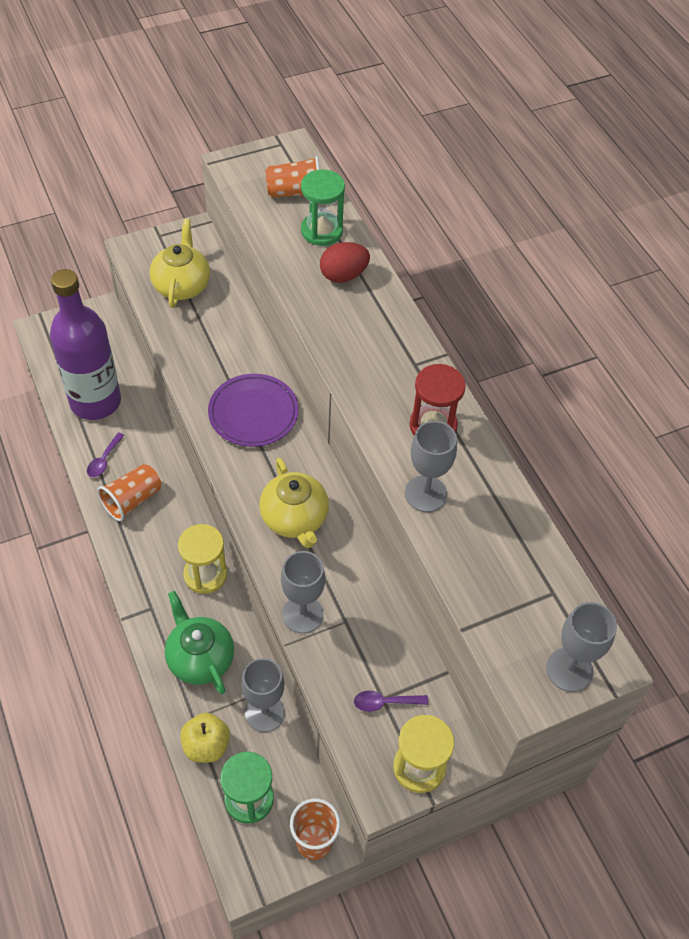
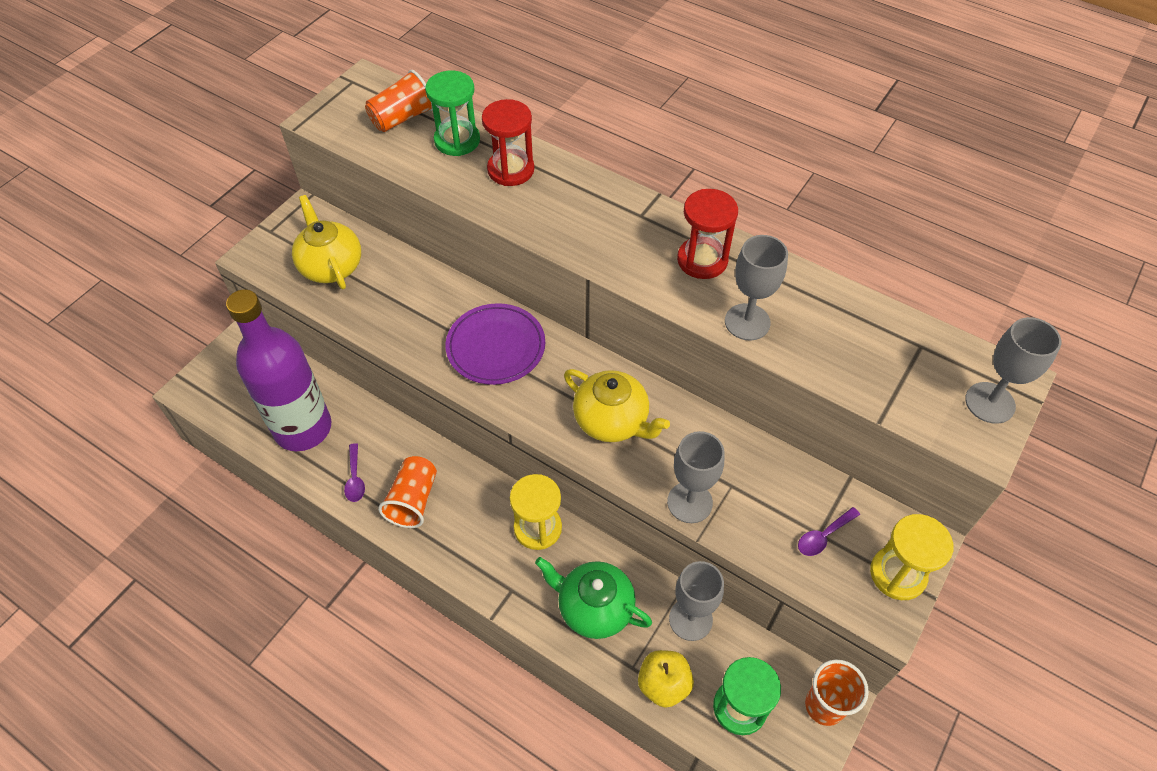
camera: 30 degrees left, 0 degrees up
red egg [320,242,370,283] -> red hourglass [482,99,534,186]

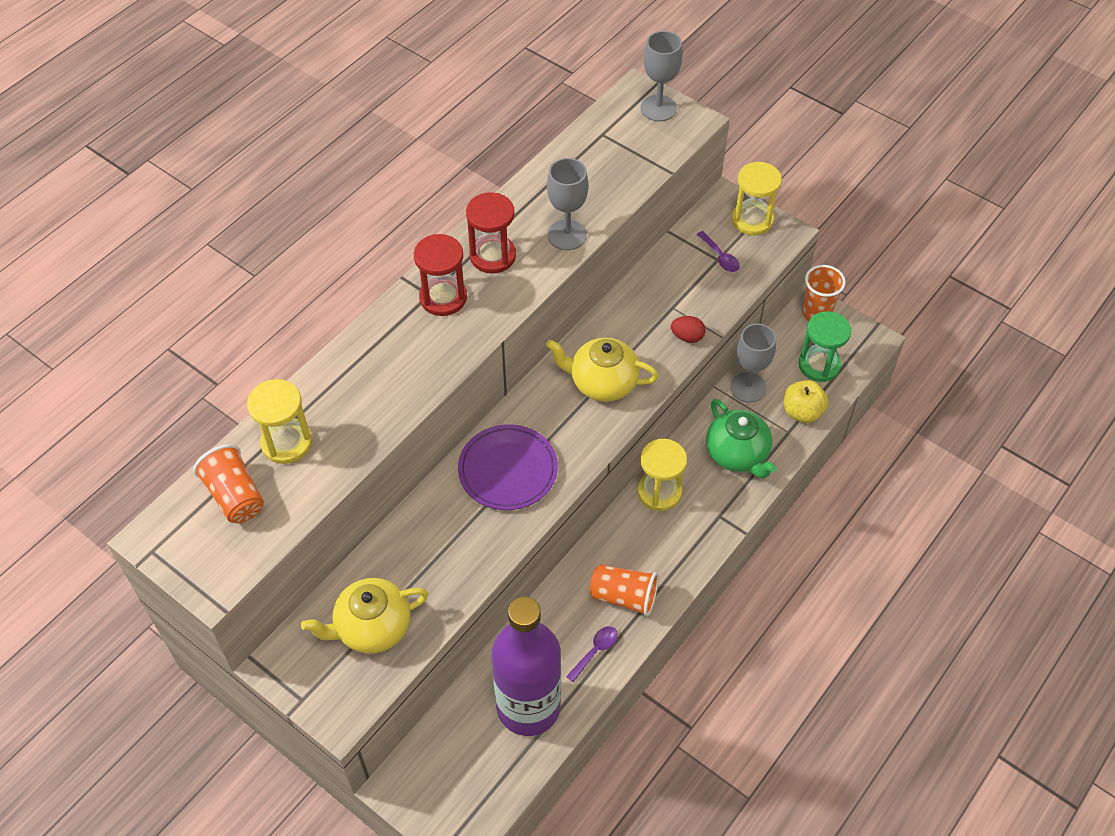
camera: 85 degrees left, 0 degrees up
purple spoon [344,443,365,502] -> purple spoon turned 45 degrees counterclockwise [566,626,618,682]
green hourglass [425,71,480,156] -> yellow hourglass [247,379,312,464]
red hourglass [482,99,534,186] -> red hourglass moved to [414,234,467,316]
green teapot [535,557,652,639] -> green teapot turned 60 degrees counterclockwise [706,399,777,479]
yellow teapot [564,369,670,442] -> yellow teapot turned 120 degrees counterclockwise [546,337,658,402]
grey goblet [667,431,724,523] -> red egg [671,316,706,343]

